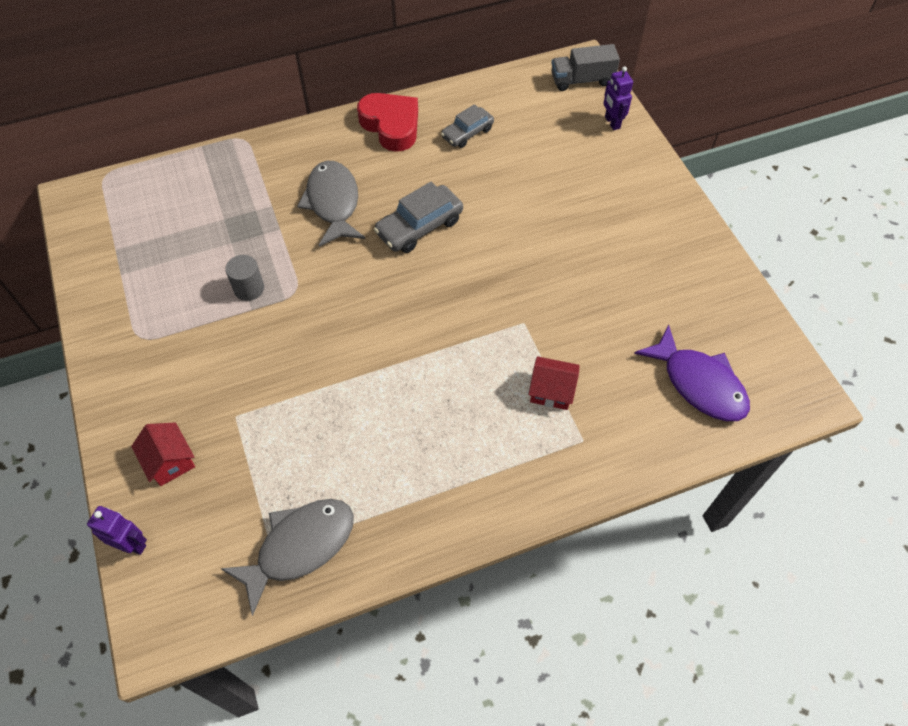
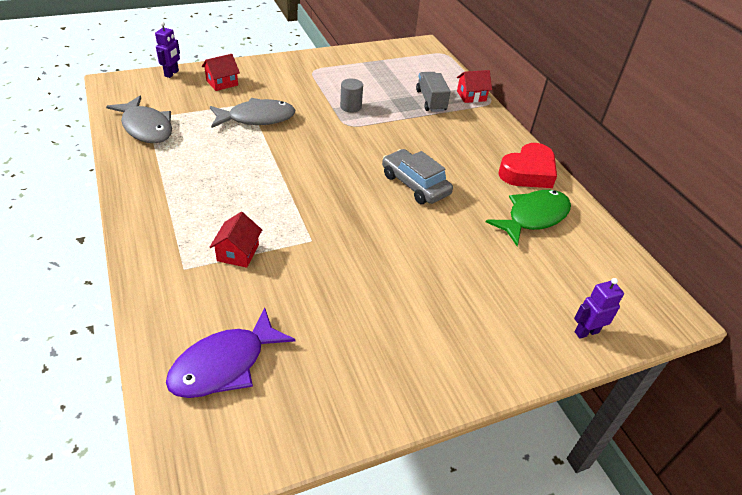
camera: 85 degrees right, 15 degrees down
grey fish [297,161,365,247] -> grey fish moved to [210,98,295,128]
grey car [441,104,494,148] -> green fish [486,190,571,246]
grey truck [551,44,620,91] -> grey truck moved to [416,72,450,112]
none -> red house [457,70,492,103]

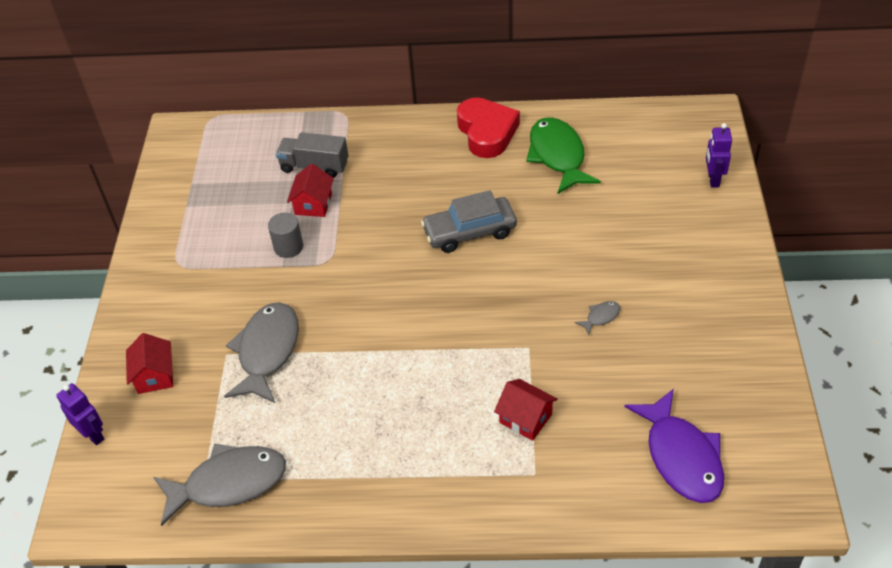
camera: 60 degrees left, 5 degrees up
red house [457,70,492,103] -> red house moved to [287,163,334,217]
none -> grey fish [575,301,620,335]

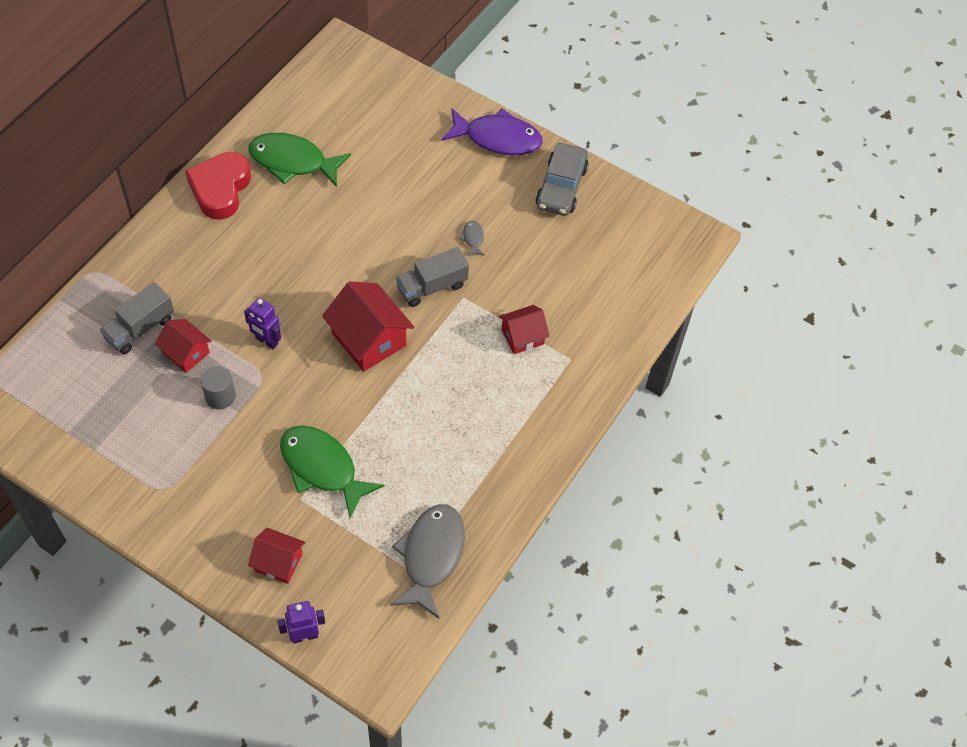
camera: 65 degrees left, 10 degrees up
grey fish [224,302,299,403] -> green fish [280,425,384,518]
grey car [421,190,517,253] -> grey car moved to [535,143,589,216]
red heart [457,98,520,158] -> red heart turned 90 degrees counterclockwise [185,152,251,220]
purple fish [624,389,724,503] -> purple fish moved to [442,108,543,155]
purple robot [706,123,732,187] -> purple robot moved to [244,298,281,349]
none -> red house [322,281,414,372]
none -> grey truck [396,247,469,307]

